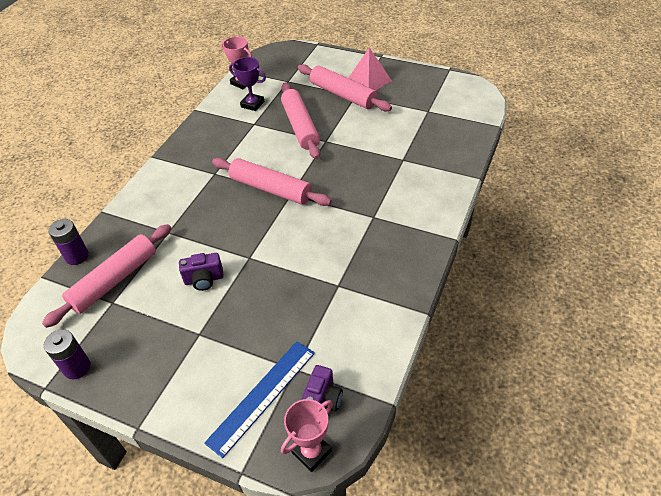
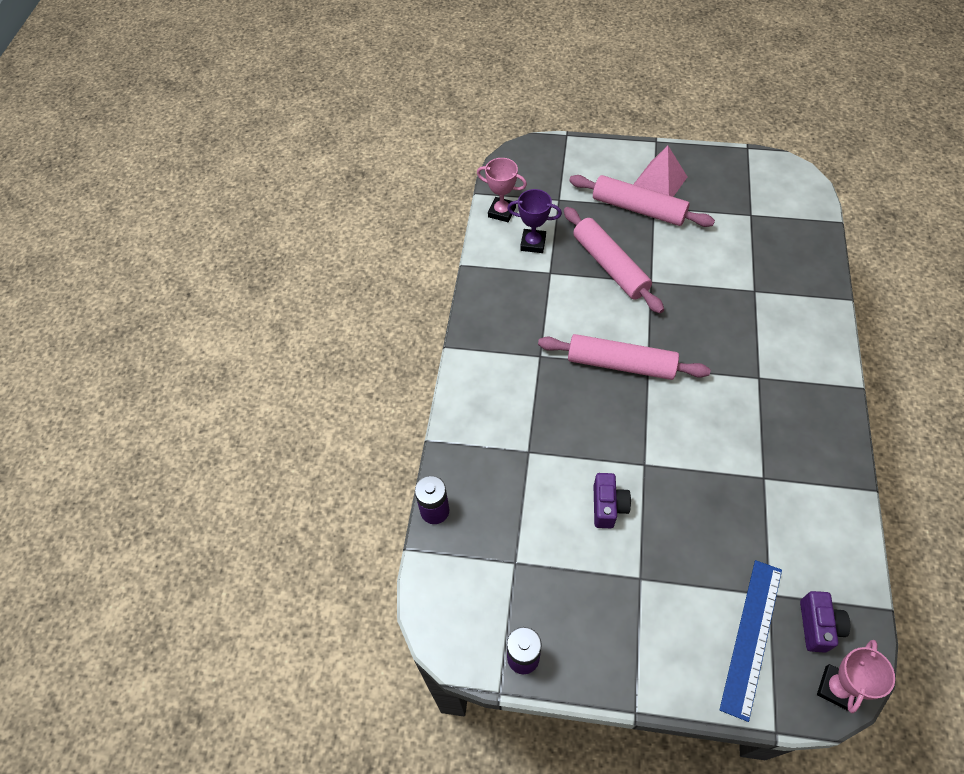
camera: 15 degrees left, 10 degrees up
pink rolling pin [42,224,171,328] -> none
purple camera [179,253,224,291] -> purple camera turned 60 degrees counterclockwise [593,473,631,528]

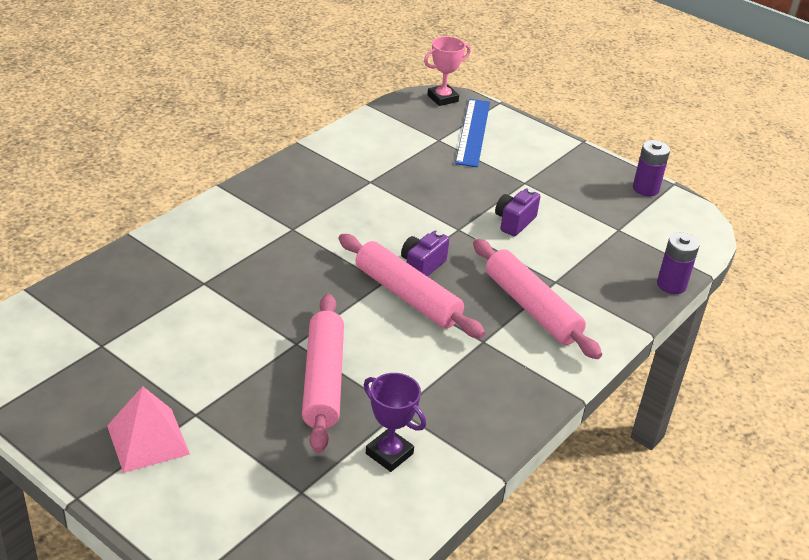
camera: 155 degrees left, 20 degrees down
pink trophy [477,158,527,222] -> none
pink rolling pin [569,175,715,227] -> pink rolling pin moved to [473,239,602,359]
blue ruler [719,560,782,722] -> blue ruler turned 45 degrees counterclockwise [455,99,490,167]
purple camera [800,591,850,652] -> purple camera moved to [401,231,449,277]

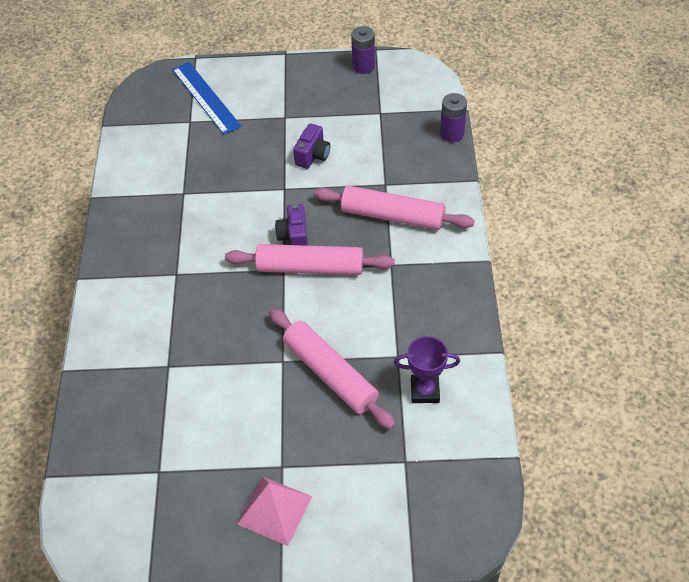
camera: 35 degrees left, 15 degrees up
pink trophy [424,36,471,106] -> none
purple camera [495,188,540,237] -> purple camera turned 150 degrees counterclockwise [293,123,330,169]

